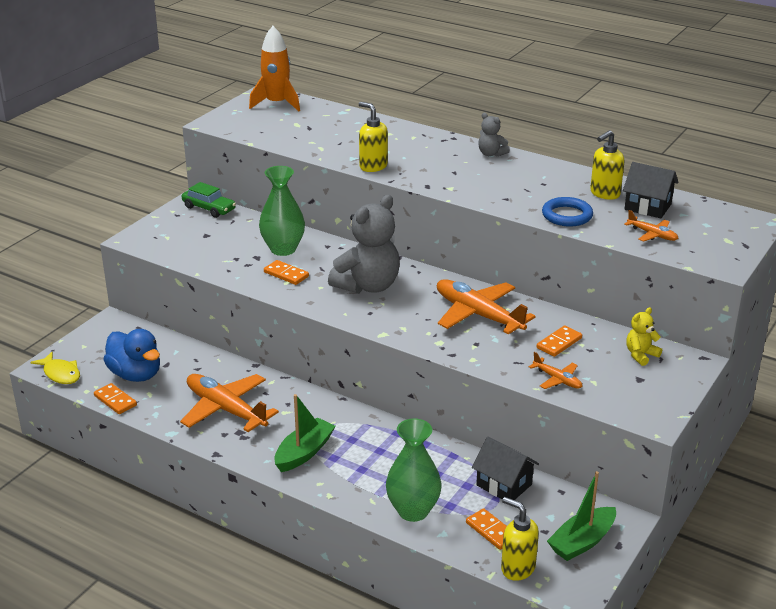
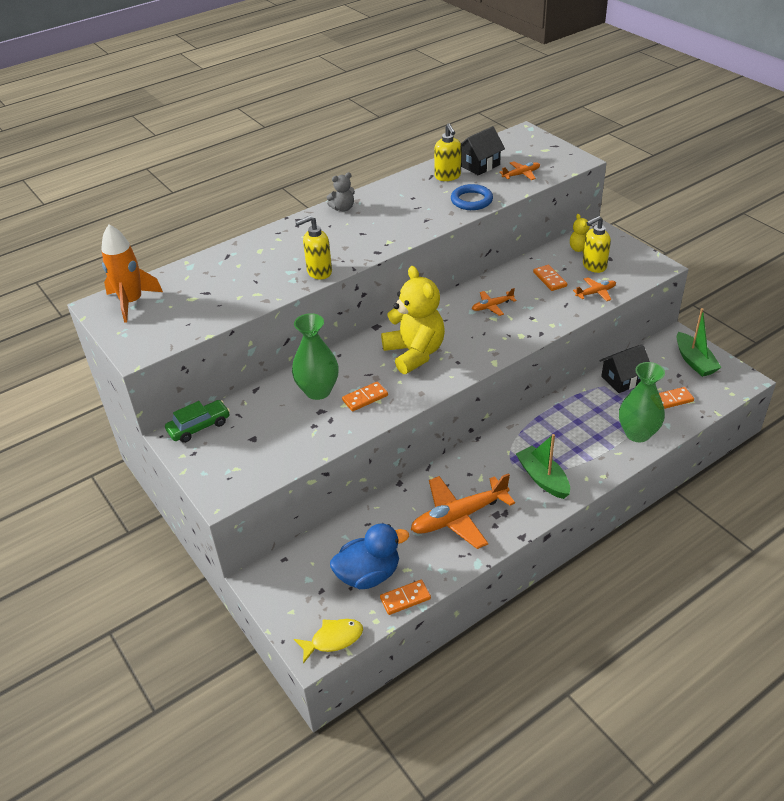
camera: 65 degrees left, 10 degrees up
grey teddy bear [328,195,400,294] -> yellow teddy bear [381,266,445,374]
orange plane [437,279,535,335] -> orange plane [472,288,517,316], size x0.49
yellow soap dispenser [501,497,539,581] -> yellow soap dispenser moved to [583,216,611,273]

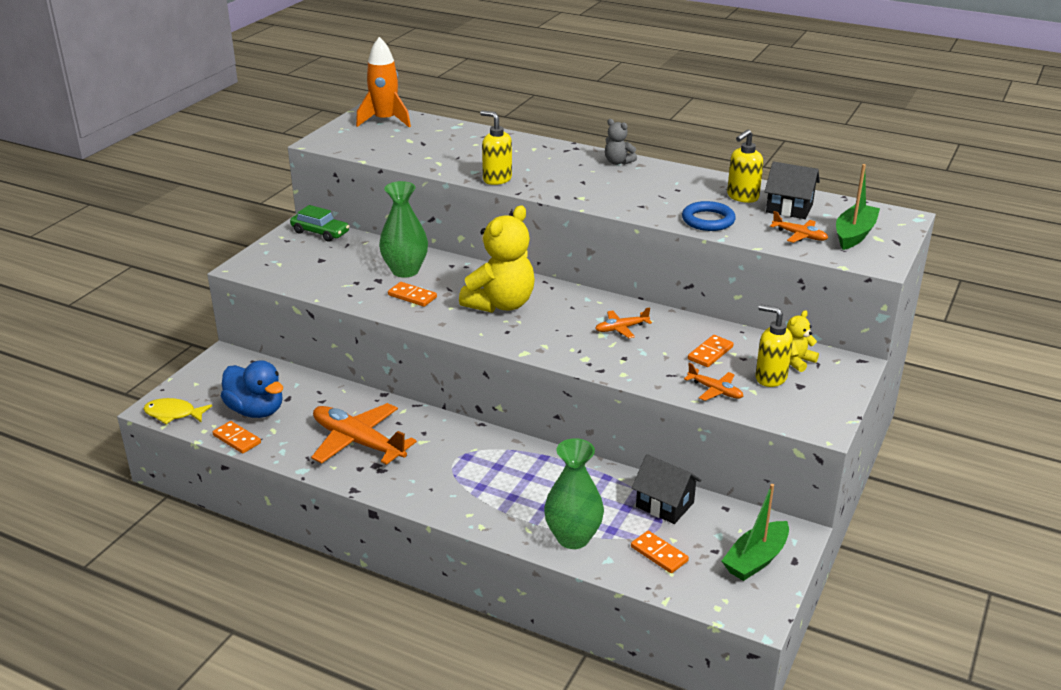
camera: 60 degrees right, 10 degrees down
yellow fish [294,619,363,664] -> yellow fish turned 150 degrees clockwise [144,398,212,424]
orange plane [472,288,517,316] -> orange plane turned 60 degrees counterclockwise [595,307,652,338]
green boat [516,434,570,499] -> green boat moved to [836,164,880,250]

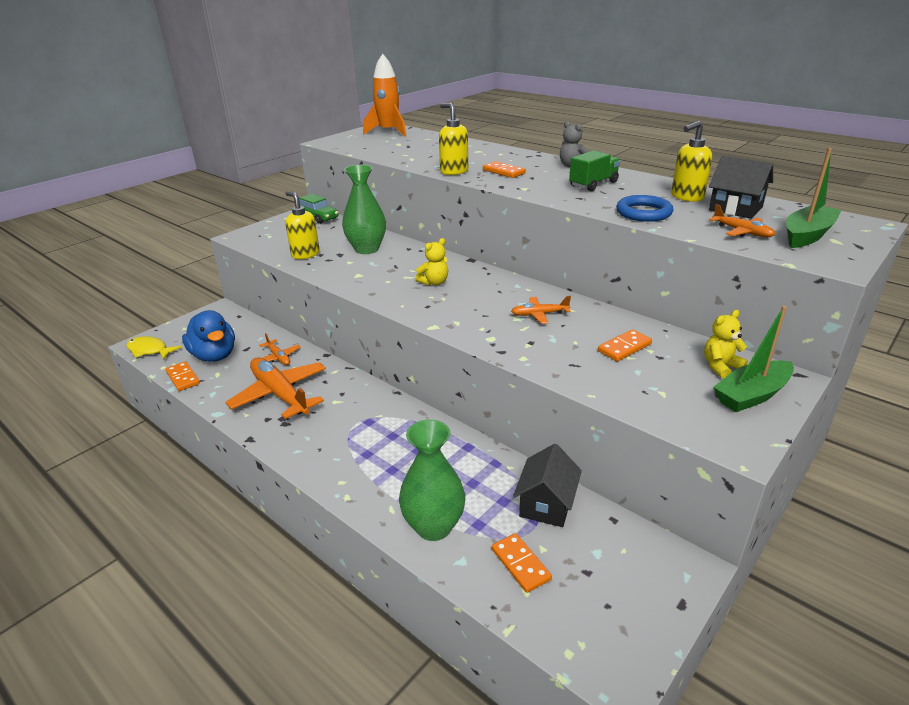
camera: 15 degrees right, 0 degrees up
orange domino [388,282,437,307] -> orange domino moved to [483,161,526,178]
yellow teddy bear [459,205,535,313] -> yellow teddy bear [415,238,448,285], size x0.47
black house [632,454,702,524] -> black house turned 60 degrees clockwise [513,444,582,527]
orange plane [684,363,743,401] -> orange plane moved to [259,333,301,365]
green boat [722,484,789,581] -> green boat moved to [713,306,794,412]
yellow soap dispenser [756,304,793,387] -> yellow soap dispenser moved to [285,191,320,259]
none -> green truck [569,151,620,191]

